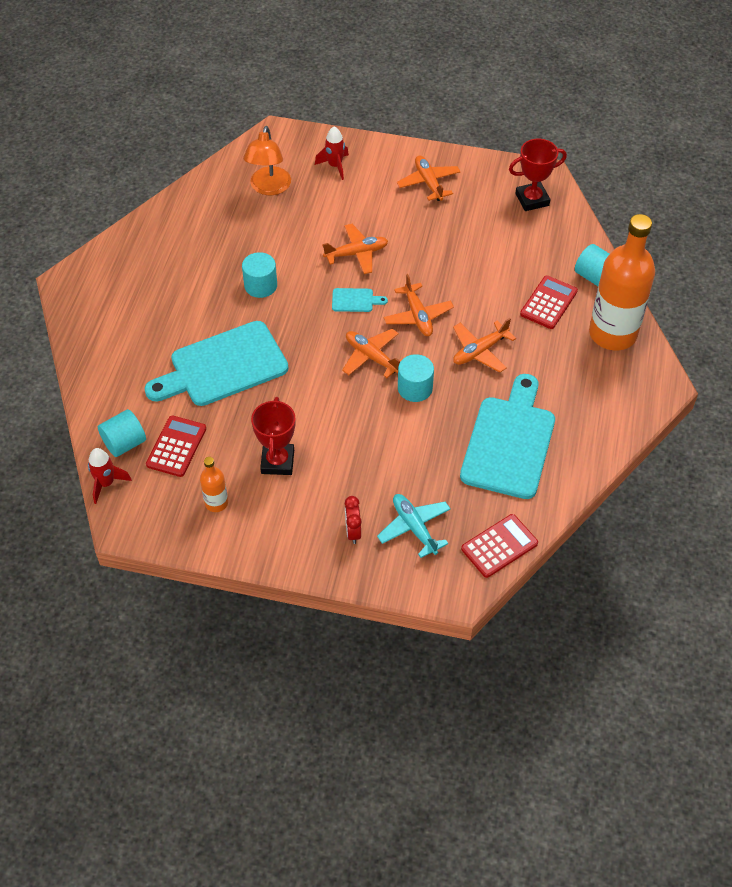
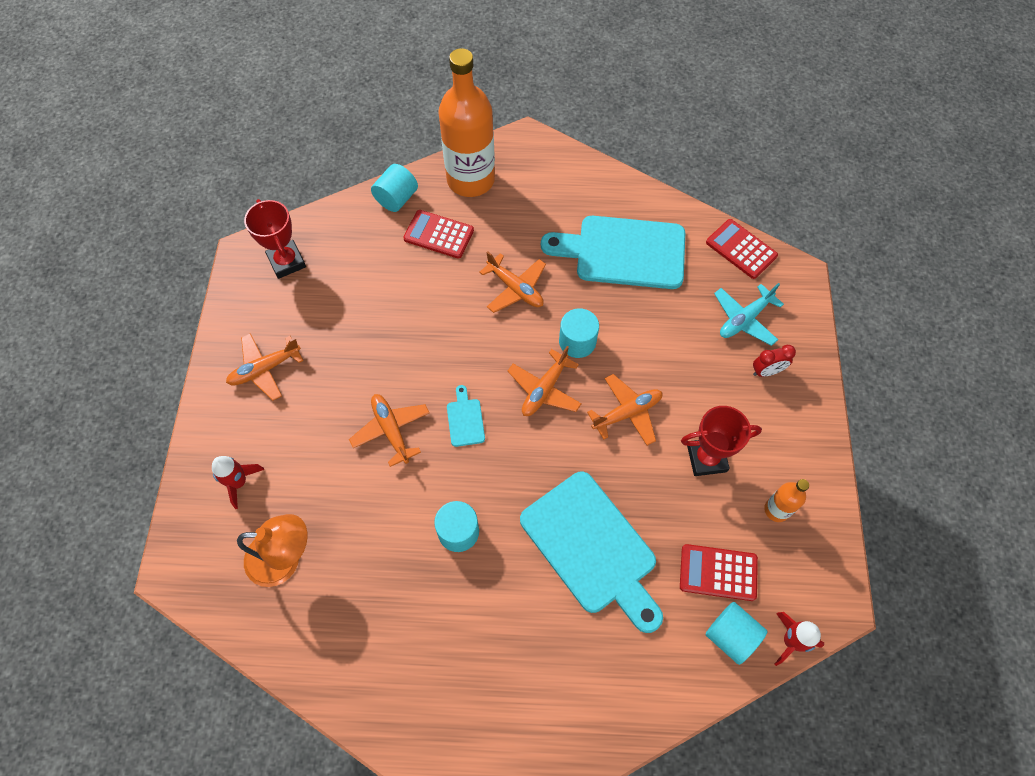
camera: 100 degrees left, 10 degrees up
orange plane [384,274,454,336] -> orange plane moved to [587,374,663,446]

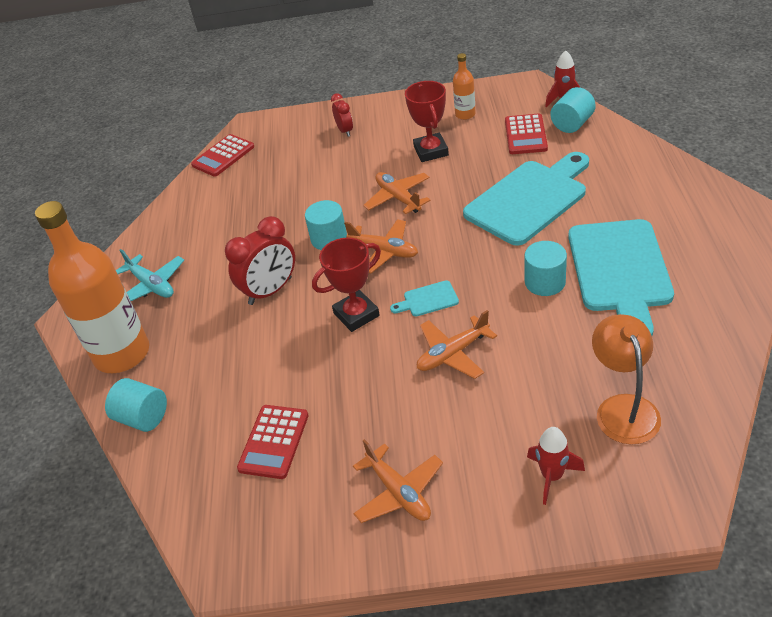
camera: 90 degrees left, 20 degrees down
red trophy [244,199,306,279] -> red trophy moved to [312,237,381,332]
red calculator [403,210,474,259] -> red calculator moved to [237,405,309,479]
orange plane [479,251,546,313] -> red clock [225,216,295,305]
turquoise cutting board [541,216,685,289] -> turquoise cutting board moved to [568,219,674,336]
turquoise plane [714,283,784,346] -> turquoise plane moved to [116,249,184,301]

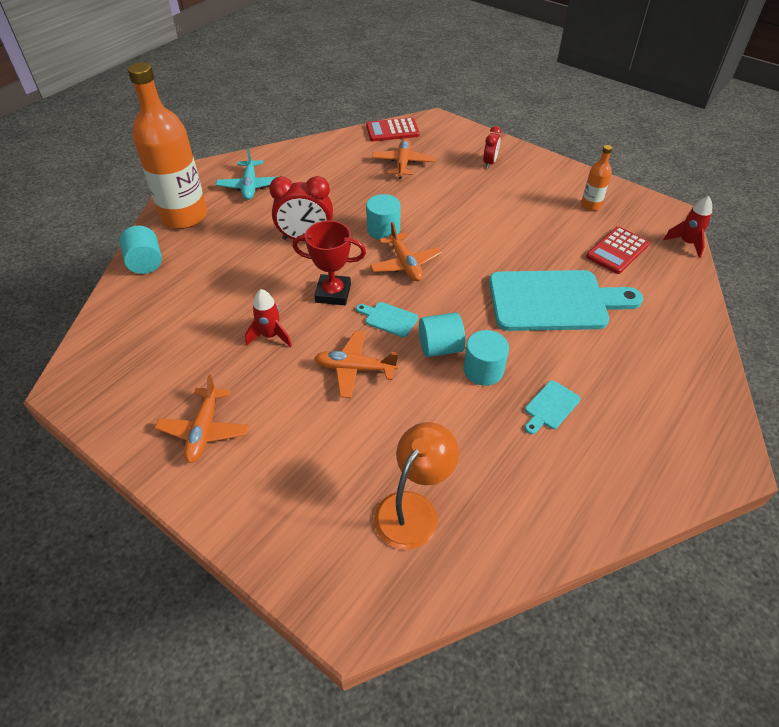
camera: 35 degrees right, 5 degrees up
red calculator [237,405,309,479] -> none
orange plane [363,172,431,214] -> orange plane moved to [372,139,435,179]
red trophy [405,81,449,162] -> none
red rocket [527,427,585,505] -> red rocket moved to [245,289,292,347]
turquoise cylinder [550,87,596,133] -> turquoise cylinder moved to [419,312,465,357]
turquoise cutting board [568,219,674,336] -> turquoise cutting board [525,380,581,434], size x0.41

